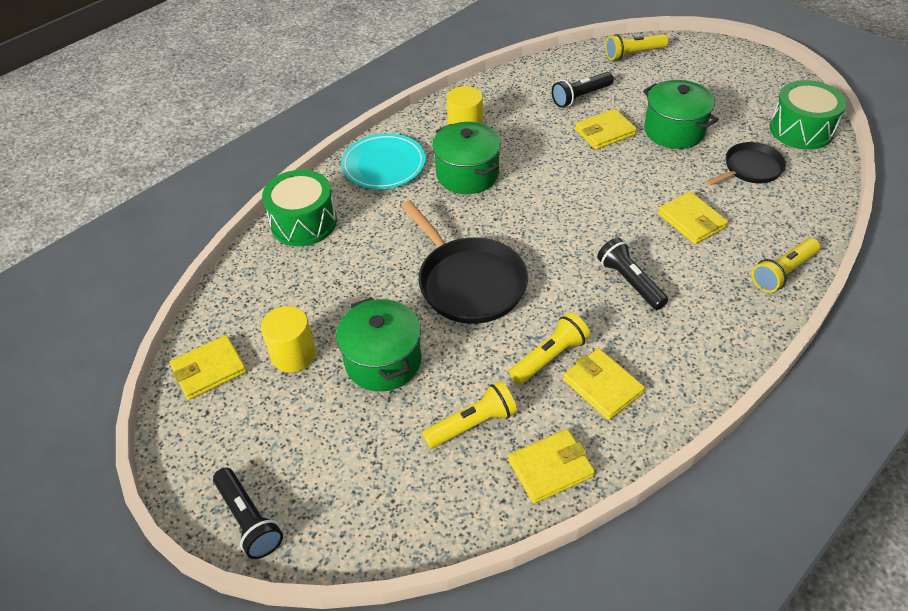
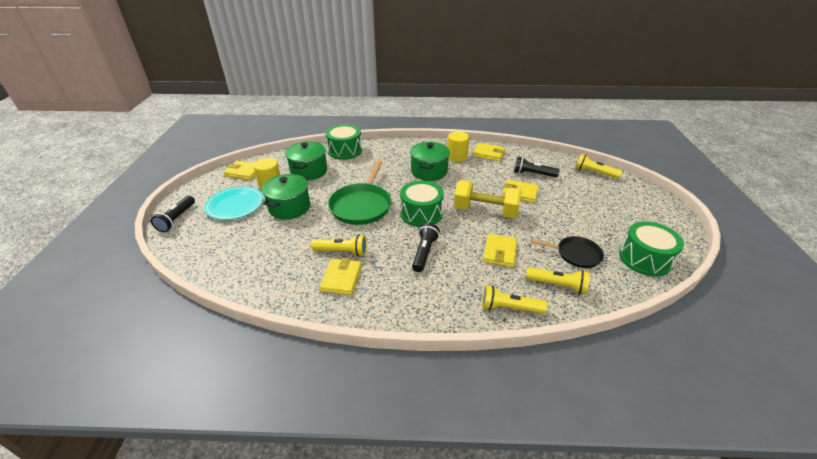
camera: 45 degrees right, 10 degrees down
turquoise plate [341,133,426,189] -> turquoise plate moved to [204,186,263,220]
black pan [402,201,528,324] -> green pan [328,160,392,225]
yellow flashlight [422,381,517,448] -> yellow flashlight moved to [526,267,590,294]
yellow wallet [508,429,595,504] -> yellow wallet moved to [473,143,505,161]
green pot [643,80,718,149] -> green pot moved to [285,141,327,181]
none -> green drum [400,180,444,227]
none -> yellow dumbbell [454,180,522,218]

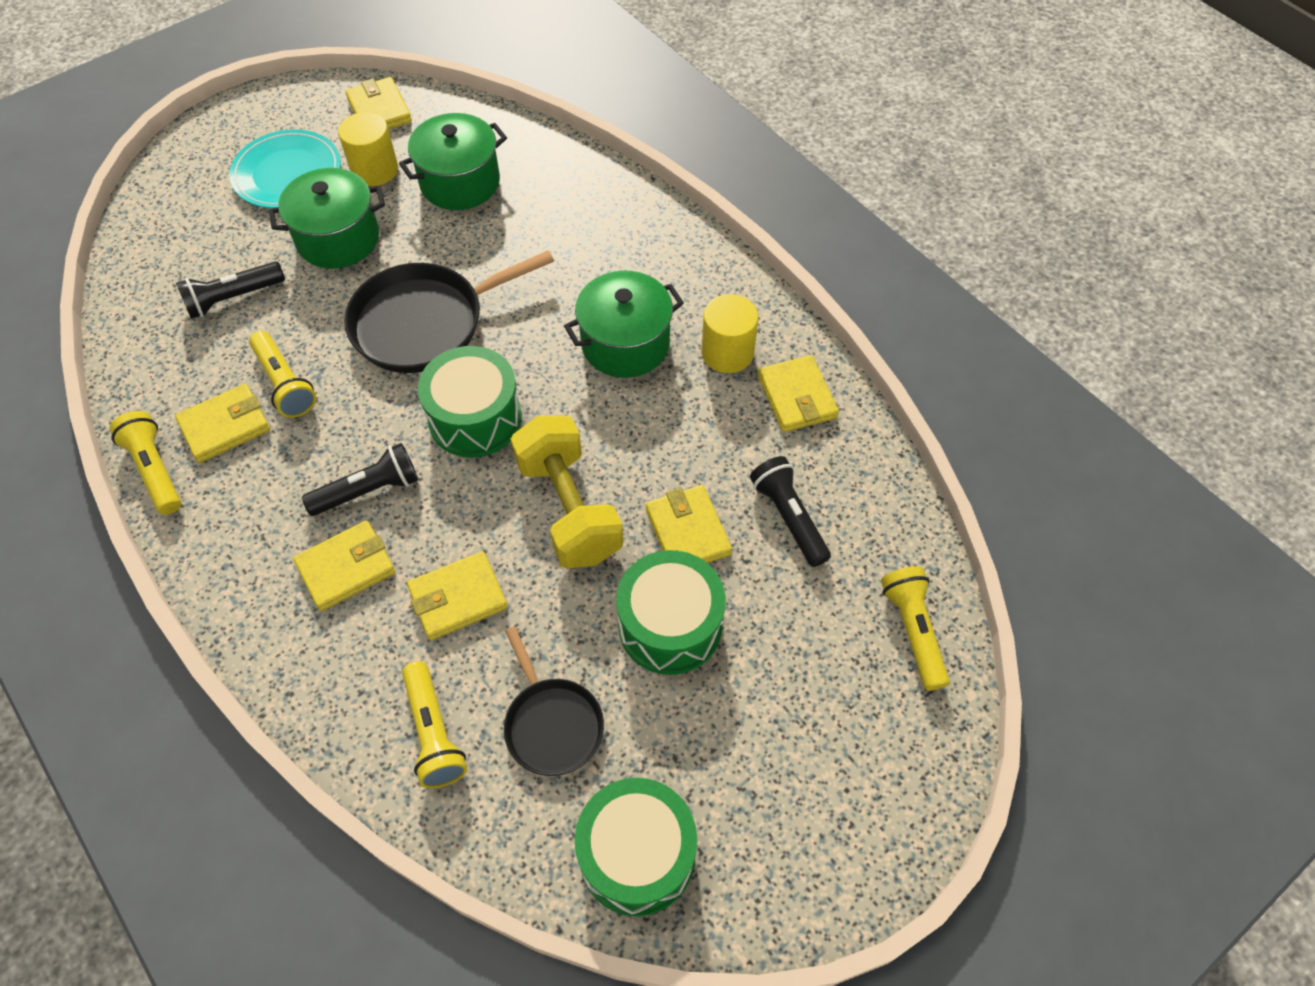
camera: 50 degrees right, 20 degrees up
black flashlight [151,196,195,232] -> black flashlight moved to [176,261,285,319]
green drum [325,124,362,160] -> green drum moved to [616,550,726,675]
green pan [328,160,392,225] -> black pan [344,250,554,373]
yellow flashlight [482,285,548,314] -> yellow flashlight moved to [110,411,181,515]
none -> yellow wallet [293,521,395,611]

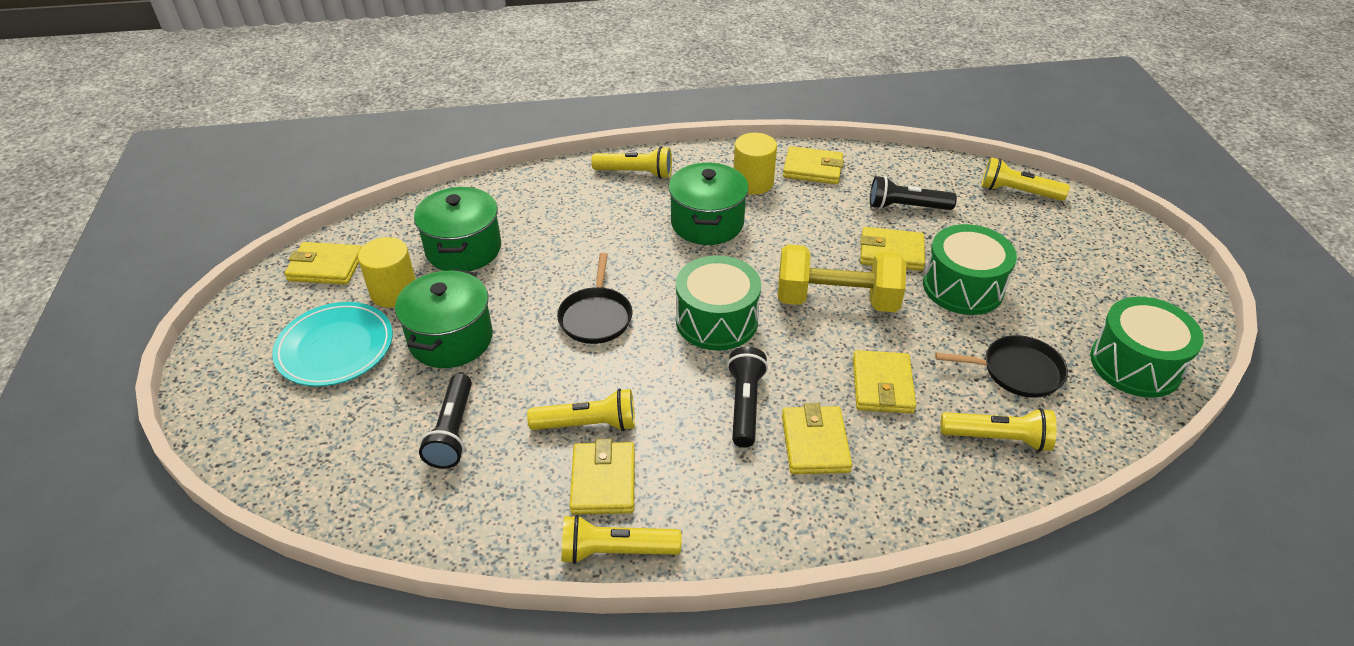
camera: 60 degrees left, 15 degrees down
black pan [344,250,554,373] -> black pan [557,253,632,344], size x0.60
none -> yellow flashlight [591,146,672,179]

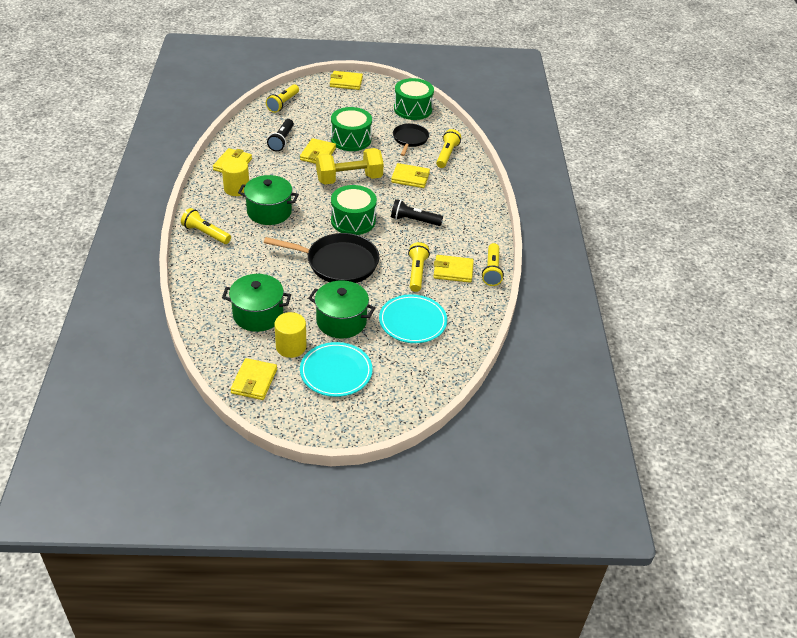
camera: 85 degrees left, 0 degrees up
black flashlight [419,373,472,469] -> turquoise plate [379,294,447,343]
black pan [557,253,632,344] -> black pan [264,233,379,283], size x1.66
yellow flashlight [591,146,672,179] -> yellow flashlight turned 75 degrees counterclockwise [181,208,231,244]
yellow dumbbell [778,244,906,312] -> yellow dumbbell turned 60 degrees clockwise [316,148,384,185]
yellow wallet [782,403,852,474] -> yellow wallet moved to [330,71,363,90]

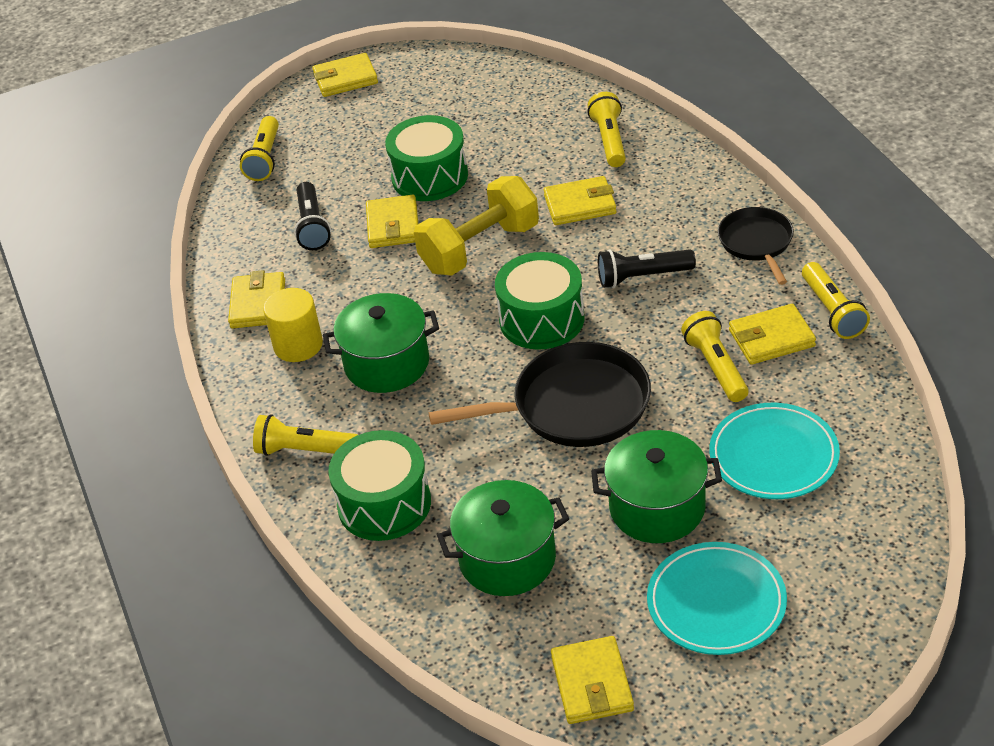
camera: 15 degrees left, 0 degrees up
yellow cylinder [274,312,307,358] -> none
black pan [393,123,429,156] -> black pan moved to [718,207,794,285]
green drum [394,78,434,120] -> green drum moved to [328,430,431,541]

